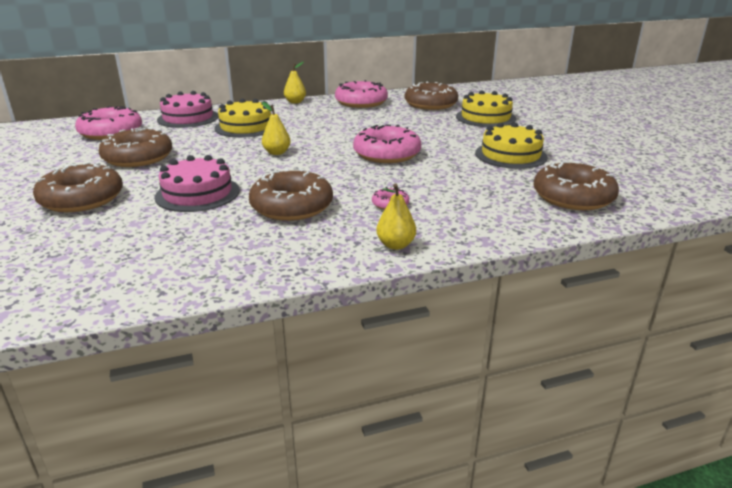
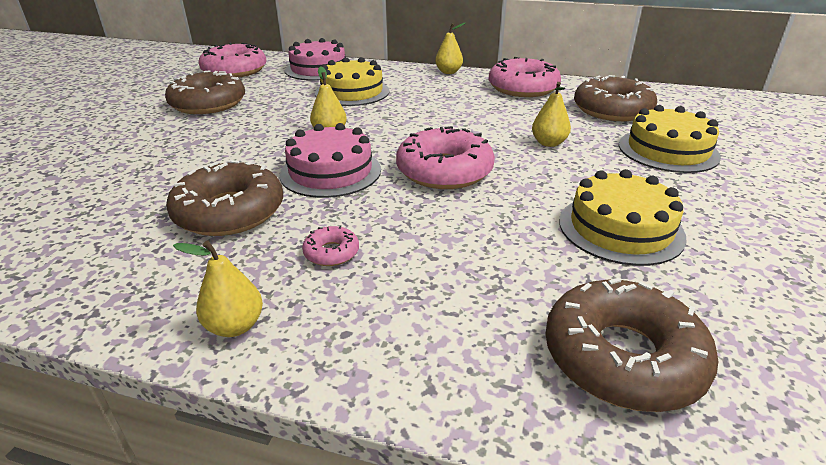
camera: 35 degrees right, 5 degrees up
brown donut [33,162,123,212] -> none
pink cake [154,155,240,212] -> pink cake moved to [279,123,381,198]
none -> yellow pear [532,82,571,147]

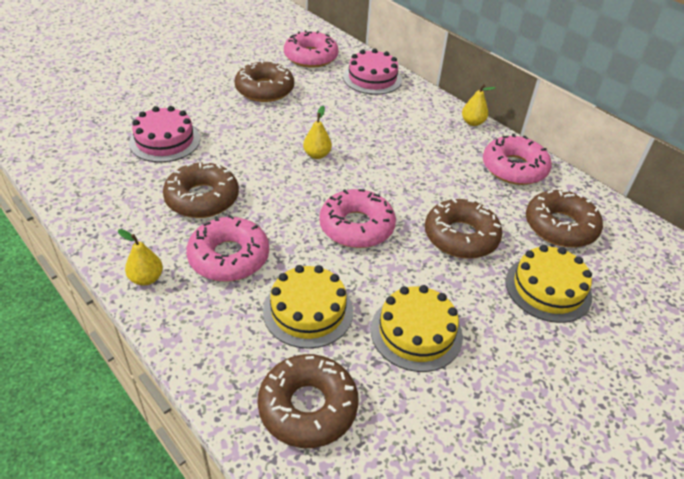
camera: 30 degrees right, 10 degrees up
pink cake [279,123,381,198] -> pink cake moved to [129,106,200,162]
pink donut [302,225,359,266] -> pink donut [186,215,269,282], size x2.19
yellow cake [315,57,390,106] -> yellow cake moved to [263,265,353,349]
yellow pear [532,82,571,147] -> brown donut [425,198,502,259]

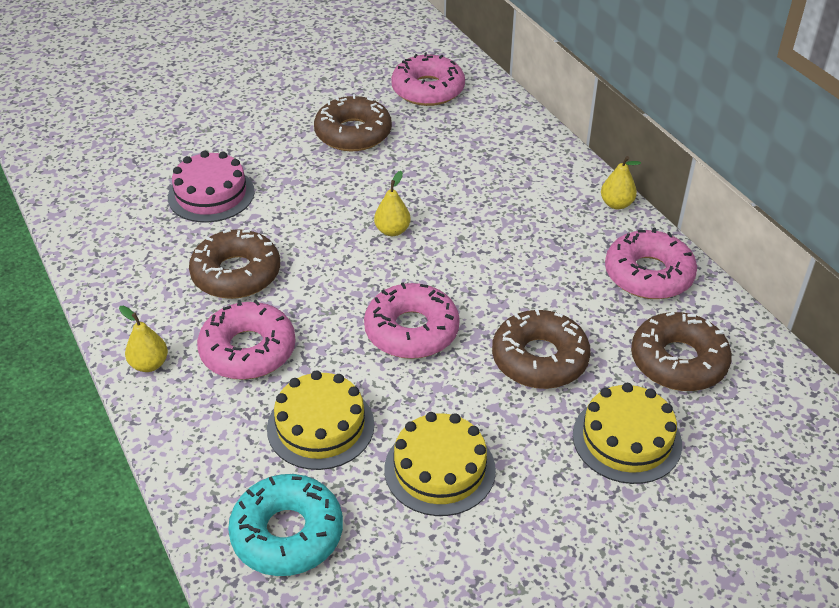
camera: 15 degrees right, 0 degrees up
brown donut [257,354,359,448] -> turquoise donut [228,474,343,576]
pink cake [343,49,402,95] -> none

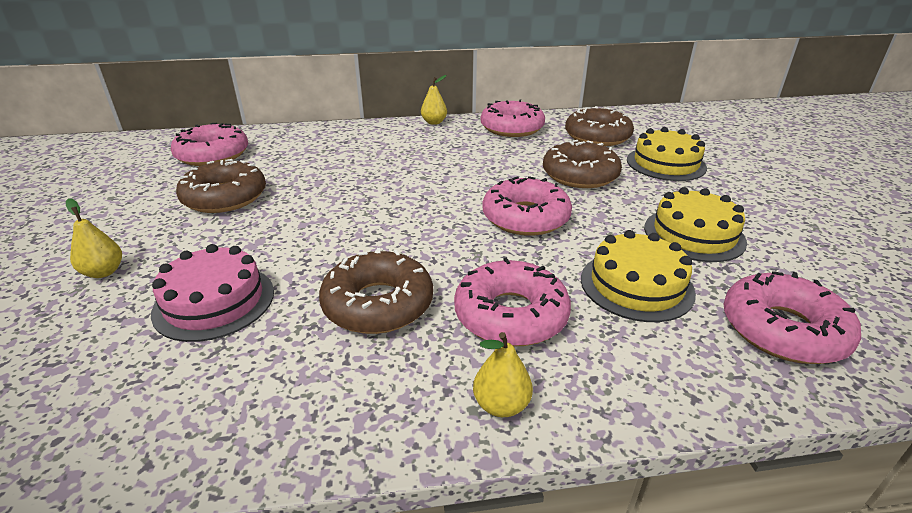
camera: 70 degrees left, 10 degrees down
turquoise donut [228,474,343,576] -> pink donut [724,271,861,364]
yellow pear [374,171,411,236] -> yellow pear moved to [66,198,122,278]

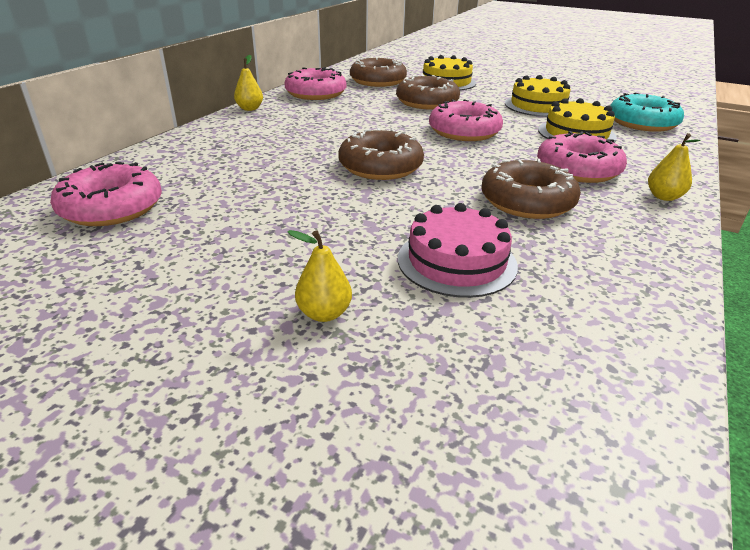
camera: 55 degrees left, 0 degrees up
brown donut [176,159,266,213] -> brown donut moved to [338,128,424,180]
pink donut [724,271,861,364] -> turquoise donut [610,93,684,132]

